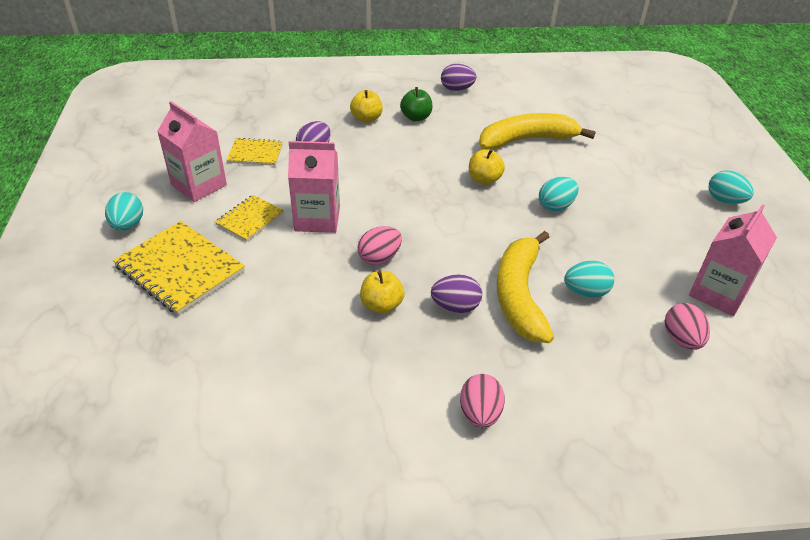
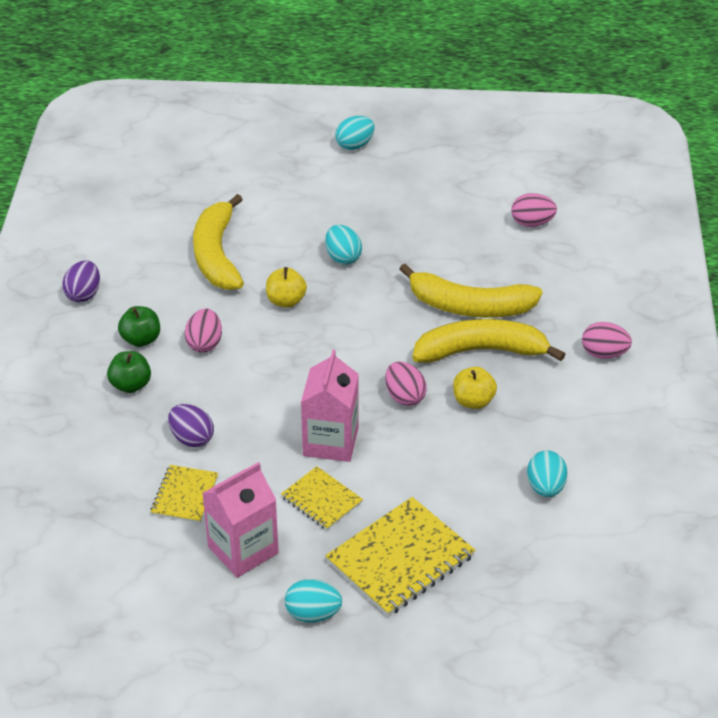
camera: 80 degrees left, 0 degrees up
yellow apple [350,90,383,123] -> green apple [107,351,151,393]
purple egg [431,275,482,313] -> yellow banana [412,319,565,363]
turquoise egg [564,261,614,298] -> turquoise egg moved to [527,450,568,497]
pink carton [689,204,777,316] -> none
none -> pink egg [185,309,222,353]

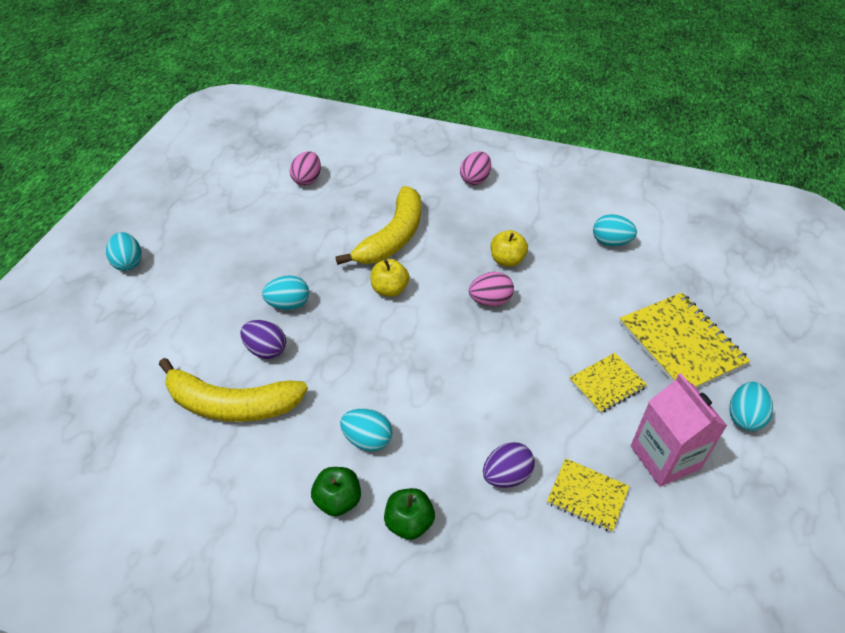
camera: 75 degrees left, 5 degrees up
purple egg [62,260,100,302] -> purple egg moved to [240,320,286,359]
pink egg [185,309,222,353] -> turquoise egg [340,409,392,451]
yellow apple [266,267,307,308] -> yellow apple moved to [371,259,409,297]
pink carton [301,350,359,462] -> none
yellow banana [412,319,565,363] -> none

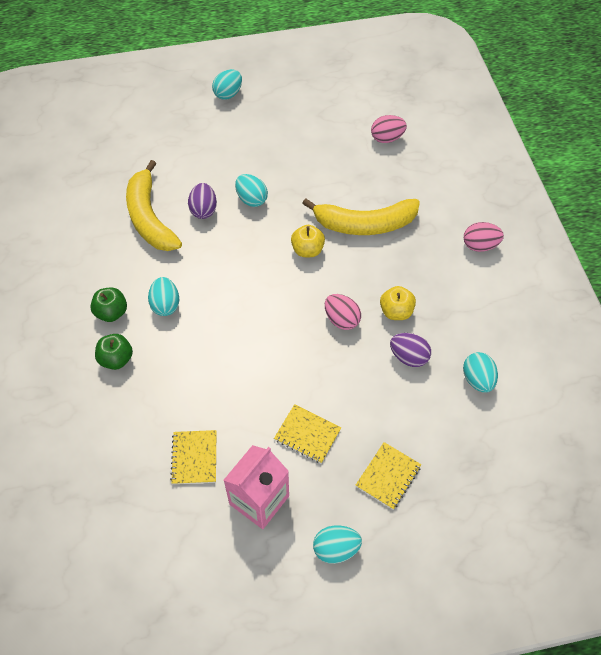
camera: 60 degrees right, 10 degrees up
purple egg [483,442,535,488] -> purple egg moved to [390,333,431,367]
yellow notebook [619,293,750,388] -> yellow notebook [356,442,421,509], size x0.57

